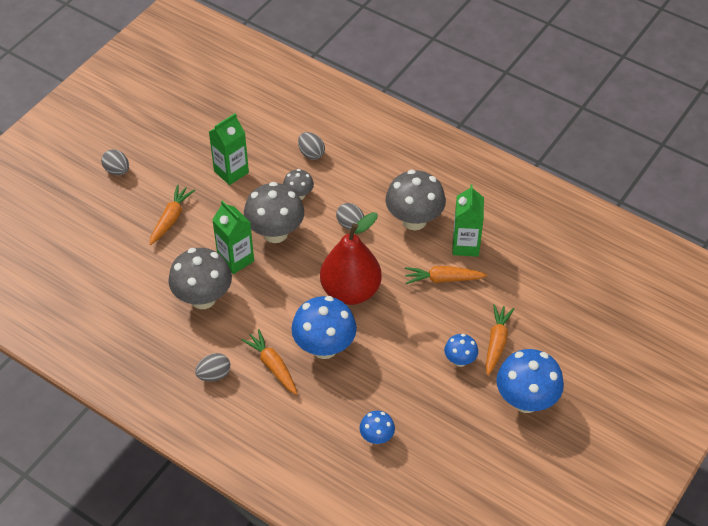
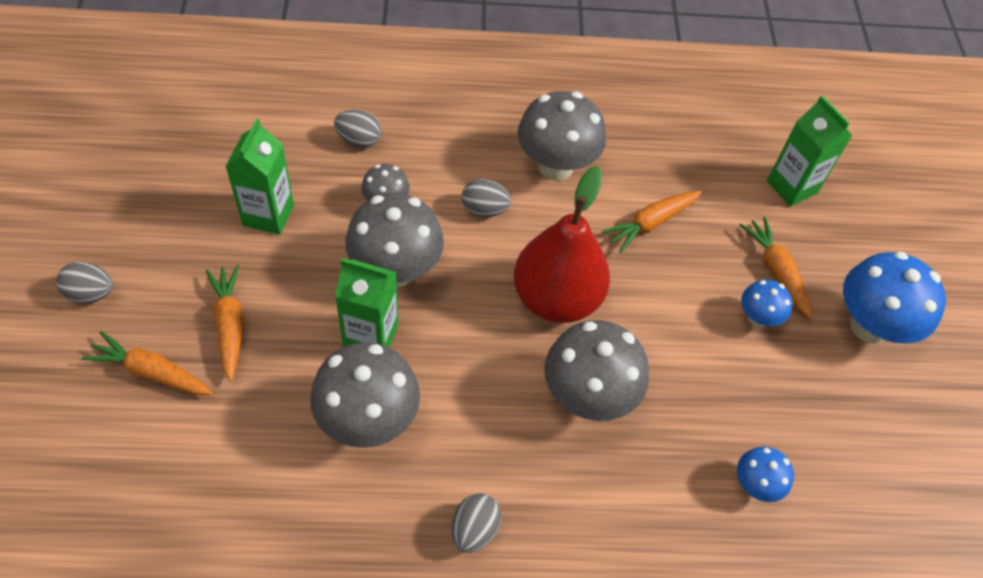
camera: 40 degrees left, 5 degrees up
orange carrot [241,329,297,395] -> orange carrot moved to [82,331,213,395]
blue mushroom [291,296,357,359] -> grey mushroom [544,320,649,421]
green carton [452,184,484,257] -> green carton moved to [767,95,852,206]

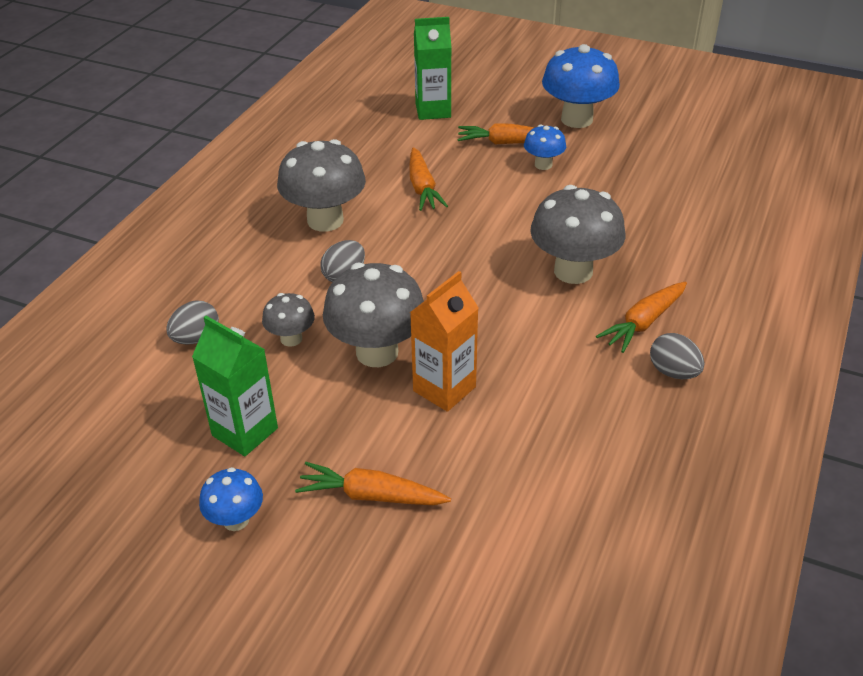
camera: 60 degrees left, 15 degrees down
grey egg [56,262,113,303] -> none
orange carrot [82,331,213,395] -> orange carrot moved to [596,281,687,353]
grey mushroom [310,342,420,448] -> none
green carton [335,258,398,347] -> orange carton [410,271,479,412]
red pear [514,166,610,323] -> none
blue mushroom [737,447,794,502] -> blue mushroom moved to [199,467,263,531]

